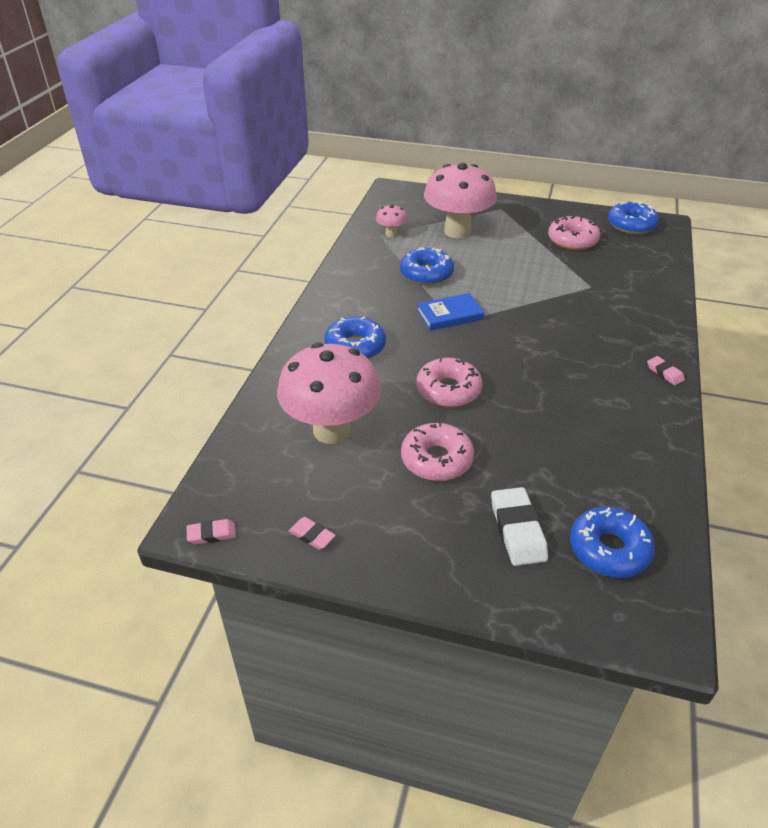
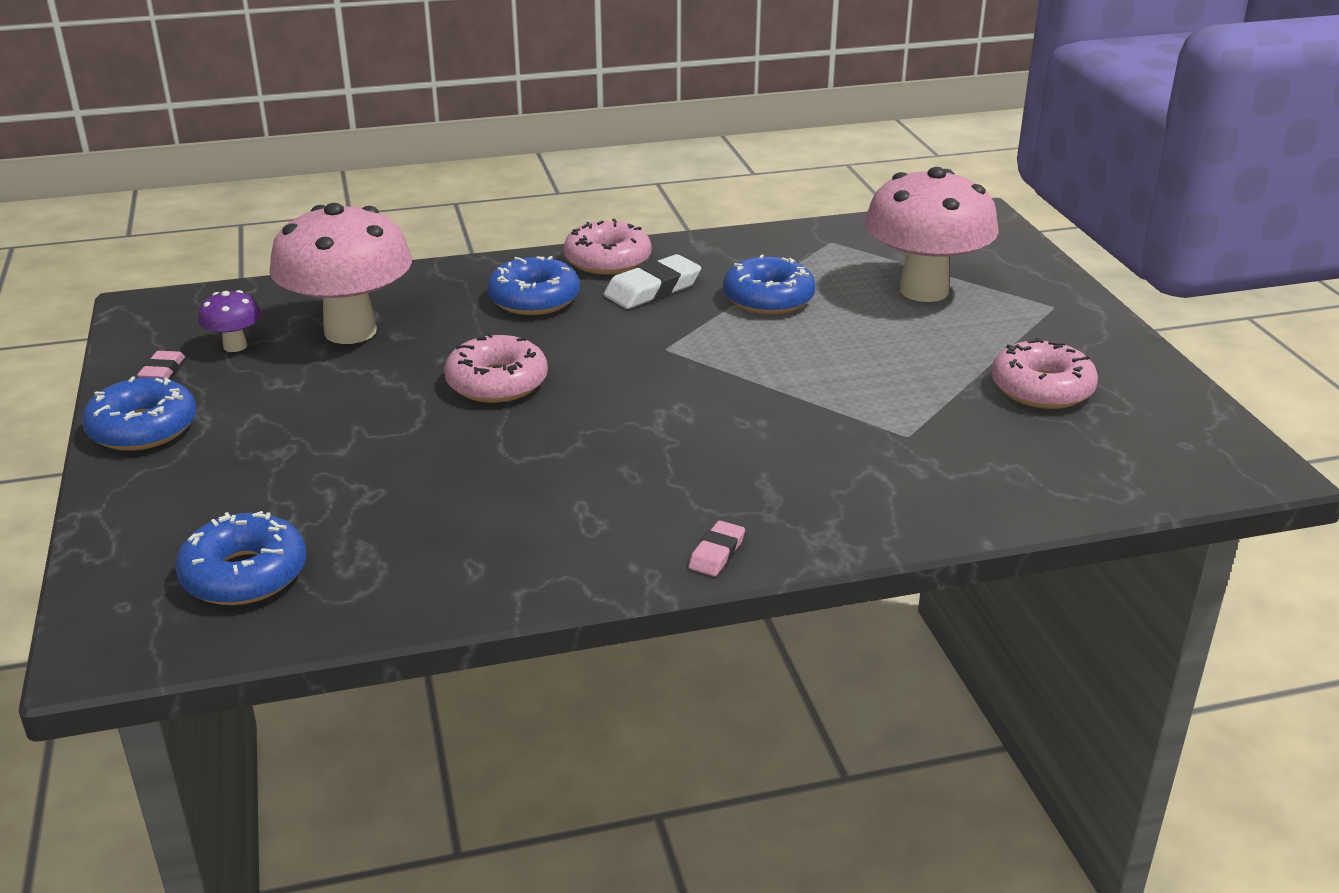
camera: 60 degrees right, 10 degrees down
pink eraser [187,519,236,544] -> none
pink mushroom [376,204,407,237] -> none
pink donut [401,422,474,481] -> pink donut moved to [564,218,651,275]
blue book [417,293,484,331] -> none
white eraser [491,487,548,566] -> white eraser moved to [604,254,701,309]
blue donut [608,201,659,234] -> blue donut moved to [82,377,197,451]
none -> purple mushroom [198,290,261,352]

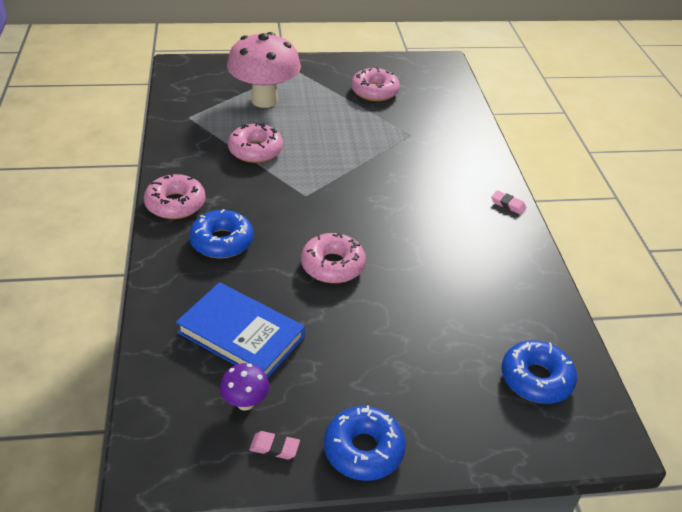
camera: 85 degrees left, 10 degrees up
pink mushroom [269,203,412,344] -> blue book [176,282,305,378]
white eraser [604,254,701,309] -> none
blue donut [723,254,816,315] -> pink donut [228,123,283,163]

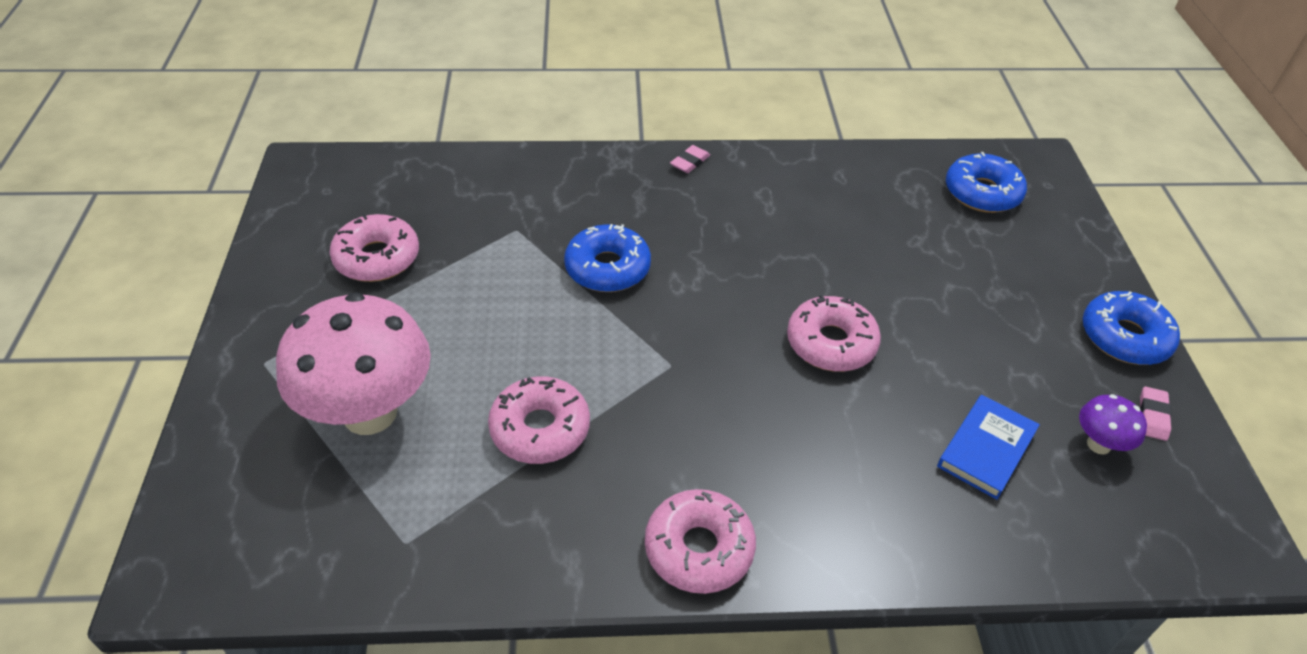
camera: 85 degrees left, 5 degrees up
blue book [176,282,305,378] -> blue book [937,395,1040,500], size x0.66
blue donut [189,209,253,258] -> blue donut moved to [564,224,651,292]

